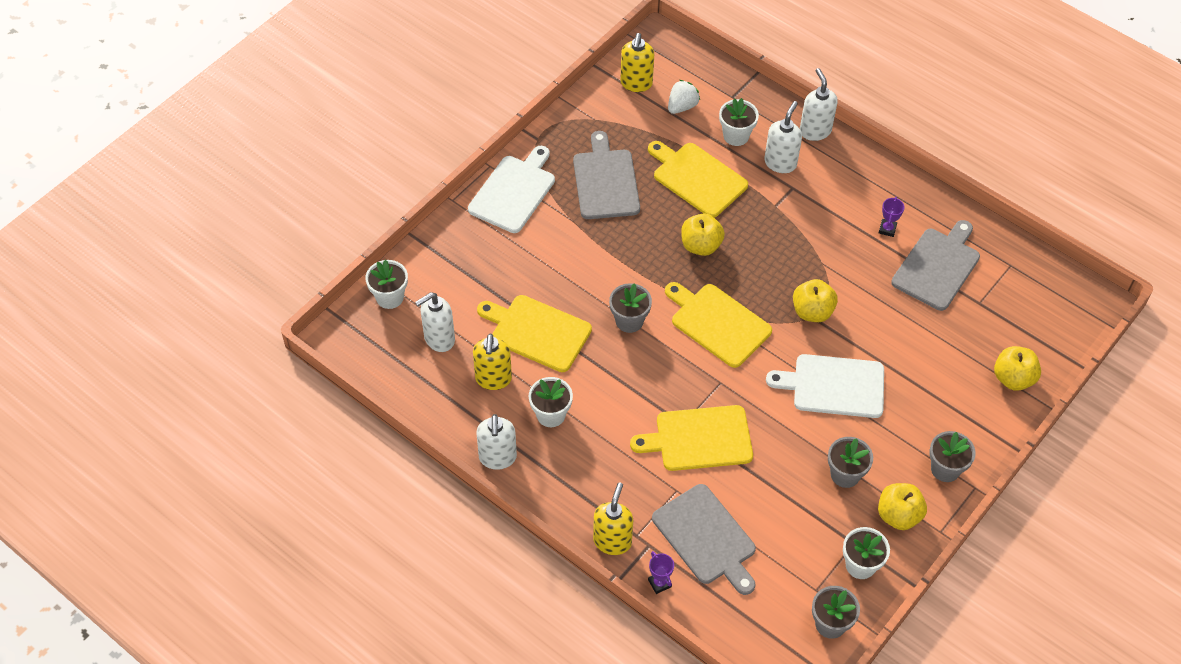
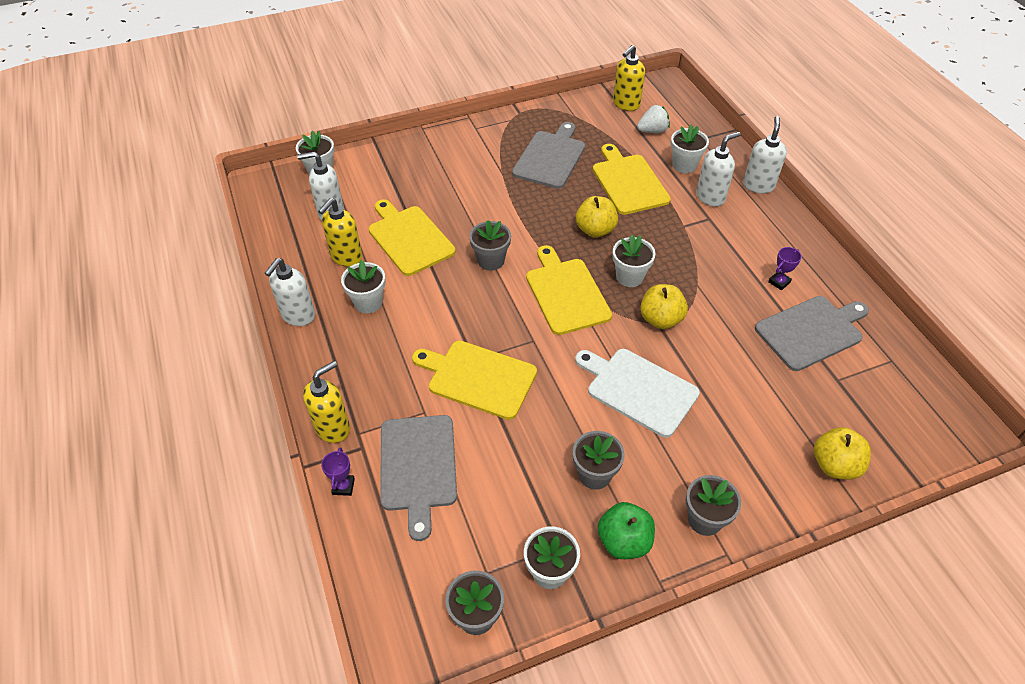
camera: 30 degrees right, 5 degrees down
white cutting board [468,146,555,233] -> none
yellow apple [878,483,927,530] -> green apple [598,502,655,559]
none -> white flower pot [613,235,655,287]

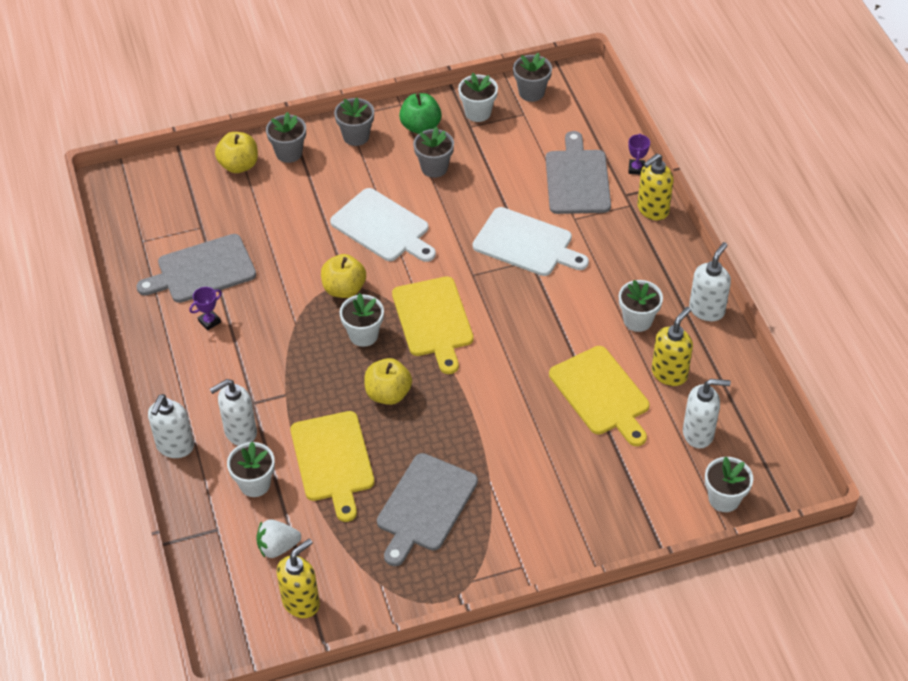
camera: 175 degrees left, 0 degrees up
yellow cutting board [412,341,537,420] -> white cutting board [473,207,589,276]
grey flower pot [469,220,511,271] -> grey flower pot moved to [266,112,306,163]

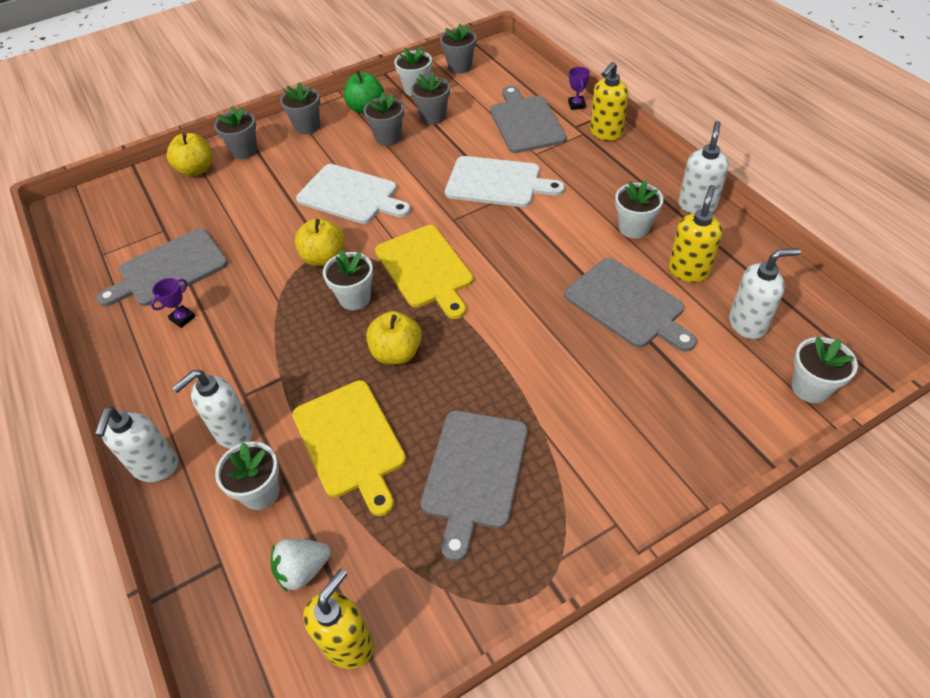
camera: 10 degrees left, 0 degrees up
yellow cutting board [549,346,650,446] -> grey cutting board [564,258,697,352]
none -> grey flower pot [411,72,450,125]

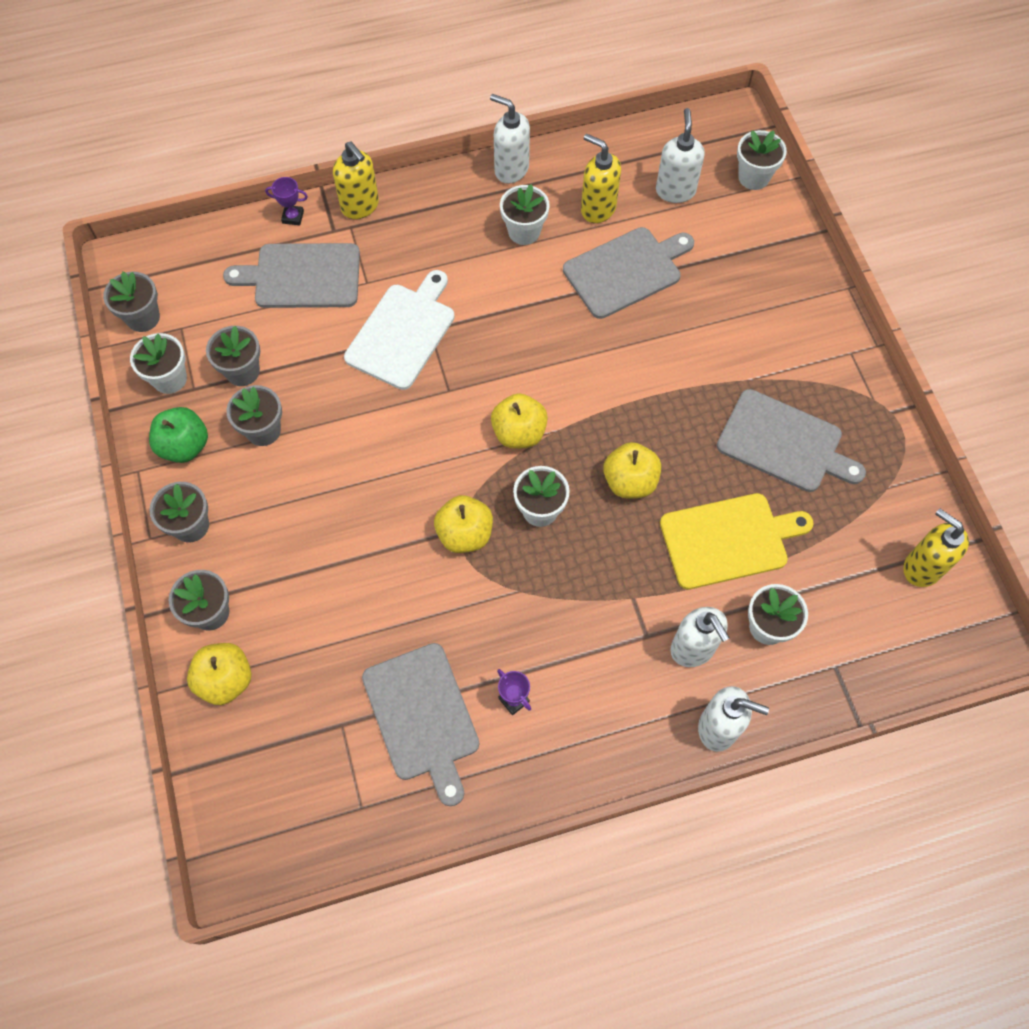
camera: 80 degrees left, 15 degrees up
white strawberry [271,538,331,592] -> none
white cutting board [296,164,411,224] -> none
yellow cutting board [375,225,473,319] -> yellow apple [491,393,548,449]

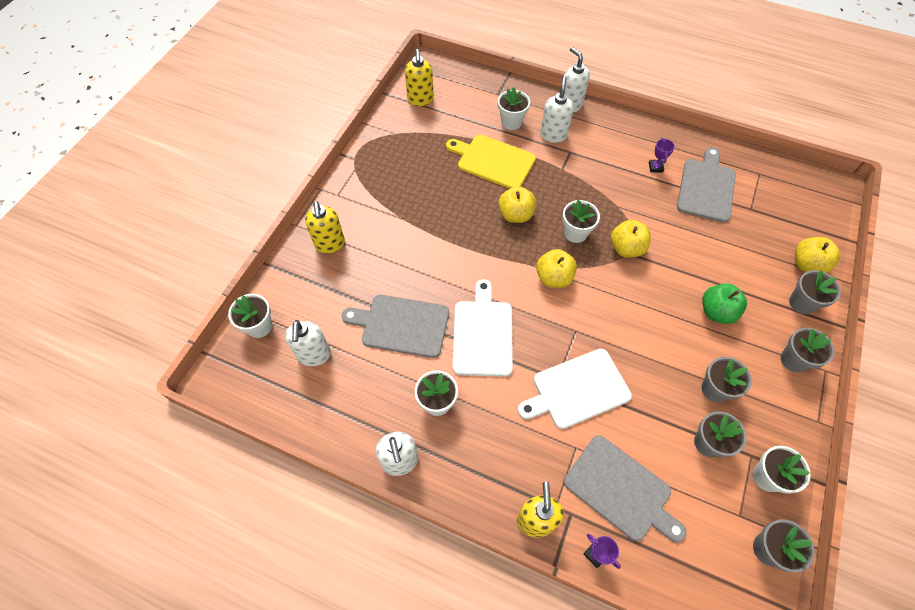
camera: 140 degrees left, 5 degrees down
green apple [149,407,208,463] -> green apple moved to [702,283,747,324]
yellow soap dispenser [581,133,621,223] -> yellow soap dispenser moved to [305,201,345,253]
white soap dispenser [656,108,705,203] -> white soap dispenser turned 45 degrees counterclockwise [285,320,331,366]
grey cutting board [717,389,866,492] -> none
none -> white cutting board [453,279,513,377]

